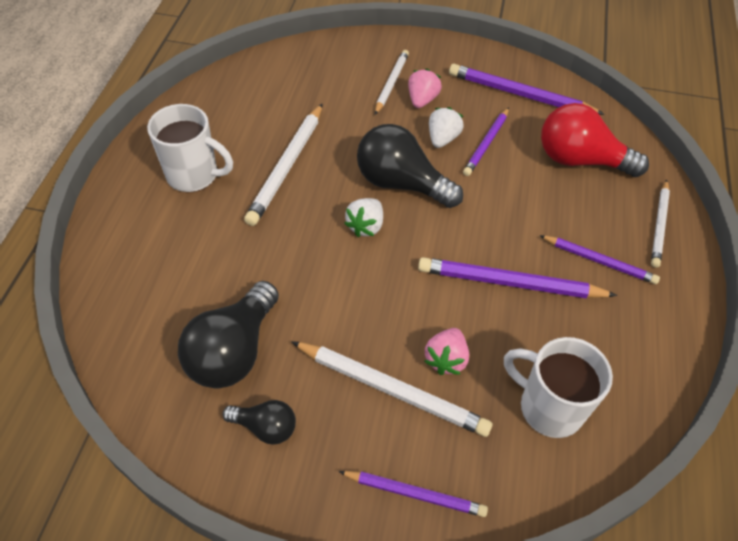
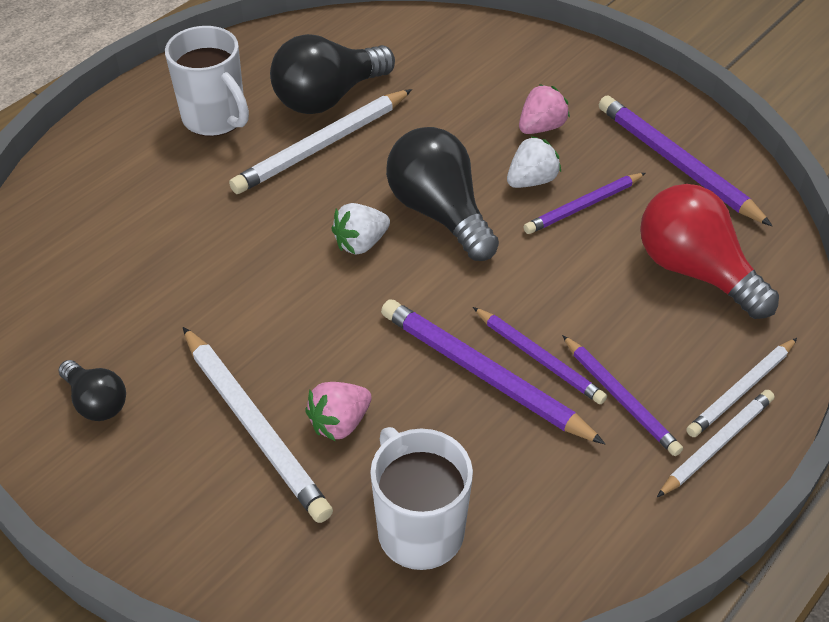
camera: 30 degrees right, 5 degrees down
black light bulb [178,281,279,388] -> black light bulb moved to [270,34,395,114]
purple pencil [338,471,488,517] -> purple pencil moved to [473,307,607,404]
white pencil [375,50,409,115] -> white pencil moved to [657,390,774,497]

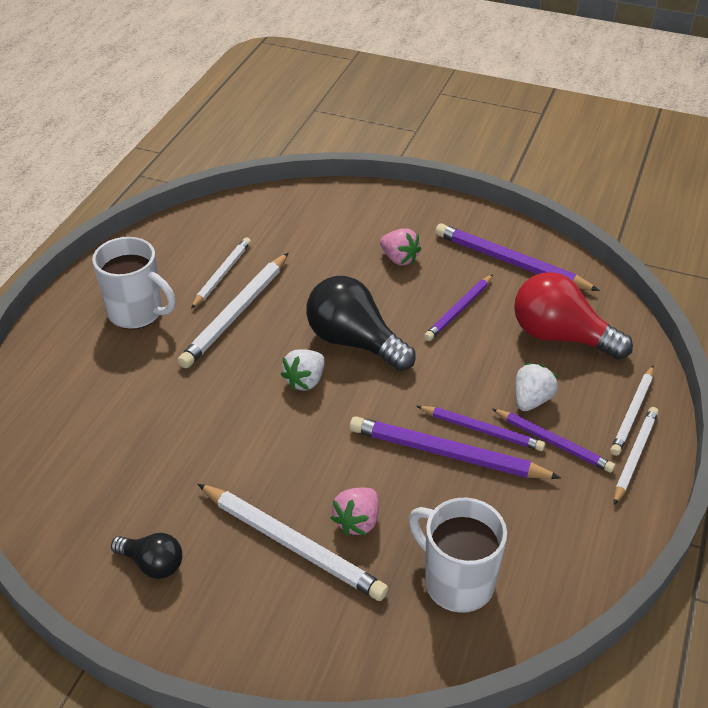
camera: 20 degrees left, 5 degrees down
black light bulb [270,34,395,114] -> white pencil [191,237,251,309]
white strawberry [507,136,561,188] -> white strawberry moved to [515,363,558,411]
pink strawberry [519,84,570,134] -> pink strawberry turned 105 degrees clockwise [380,228,421,266]

